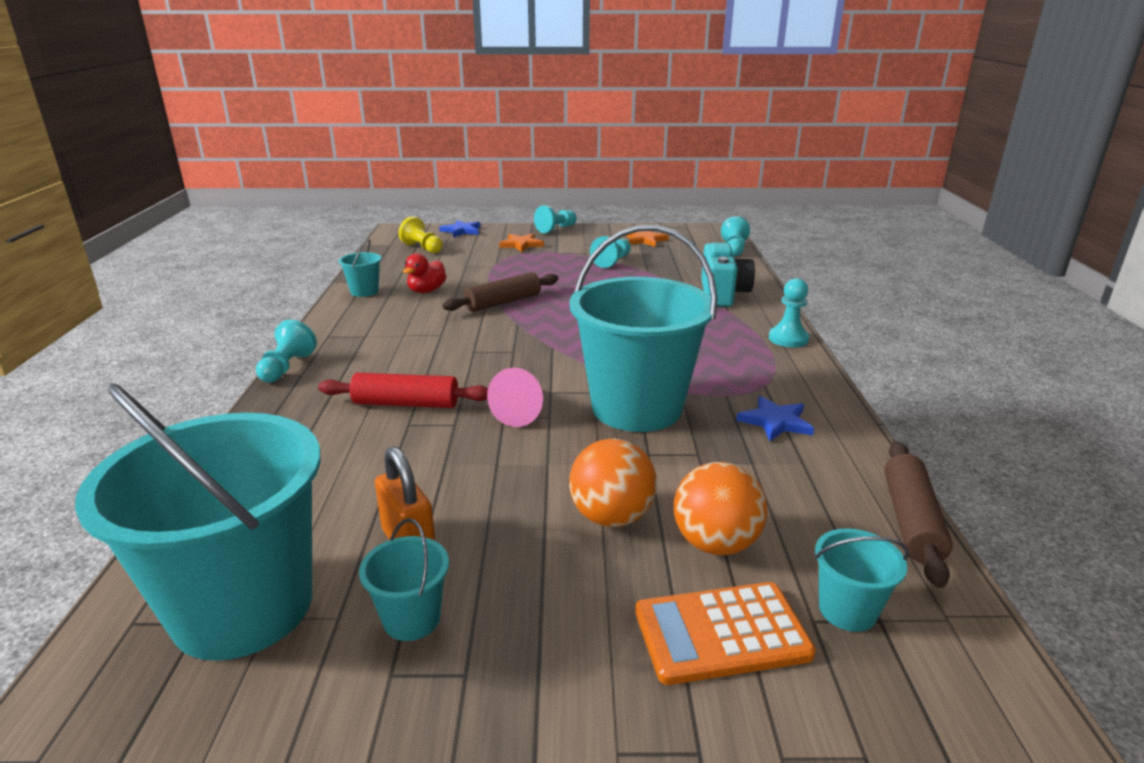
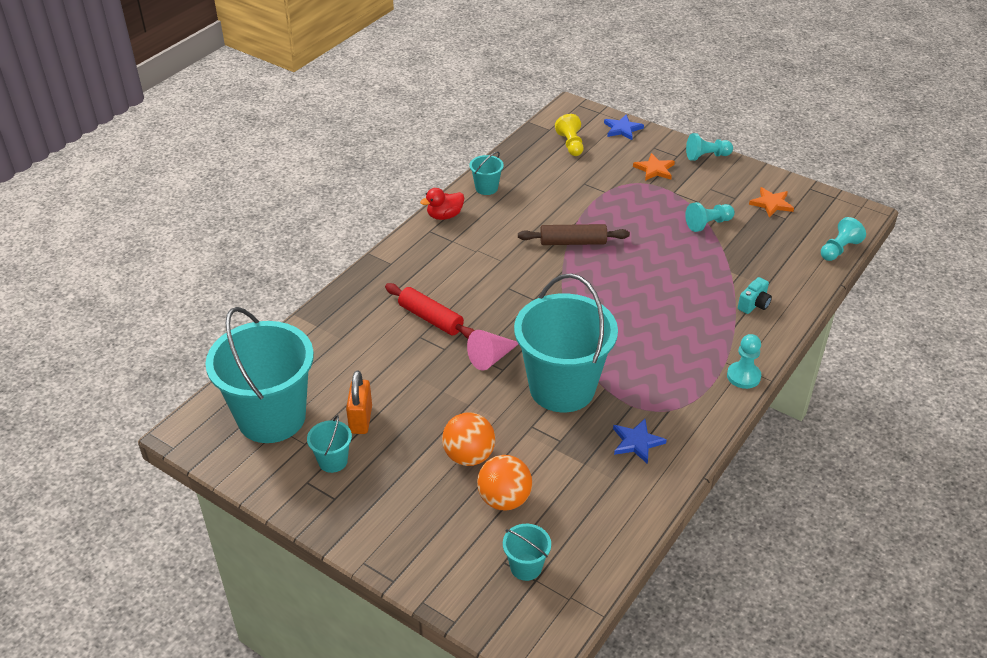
camera: 35 degrees right, 15 degrees up
turquoise pawn [256,320,317,382] -> none
red duck [403,253,446,293] -> red duck moved to [420,188,464,220]
orange calculator [635,582,816,685] -> none
turquoise camera [701,243,755,307] -> turquoise camera [738,277,772,314], size x0.54
brown rolling pin [884,441,953,588] -> none

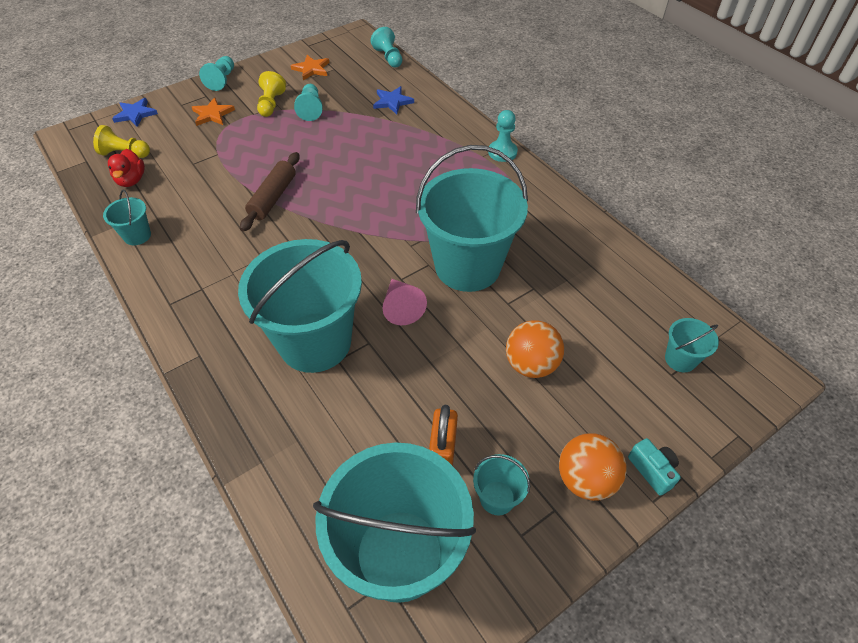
camera: 70 degrees left, 10 degrees up
orange padlock [346,370,372,434] -> orange padlock turned 75 degrees clockwise [429,405,458,466]
red rolling pin [385,283,475,339] -> turquoise bucket [238,239,362,373]
red duck [420,188,464,220] -> red duck moved to [108,149,145,187]
orange ball [477,455,532,511] -> orange ball moved to [559,434,627,501]
blue star [613,419,667,464] -> blue star moved to [373,86,414,114]
turquoise camera [738,277,772,314] -> turquoise camera moved to [628,438,681,496]
none -> yellow pawn [257,71,286,117]

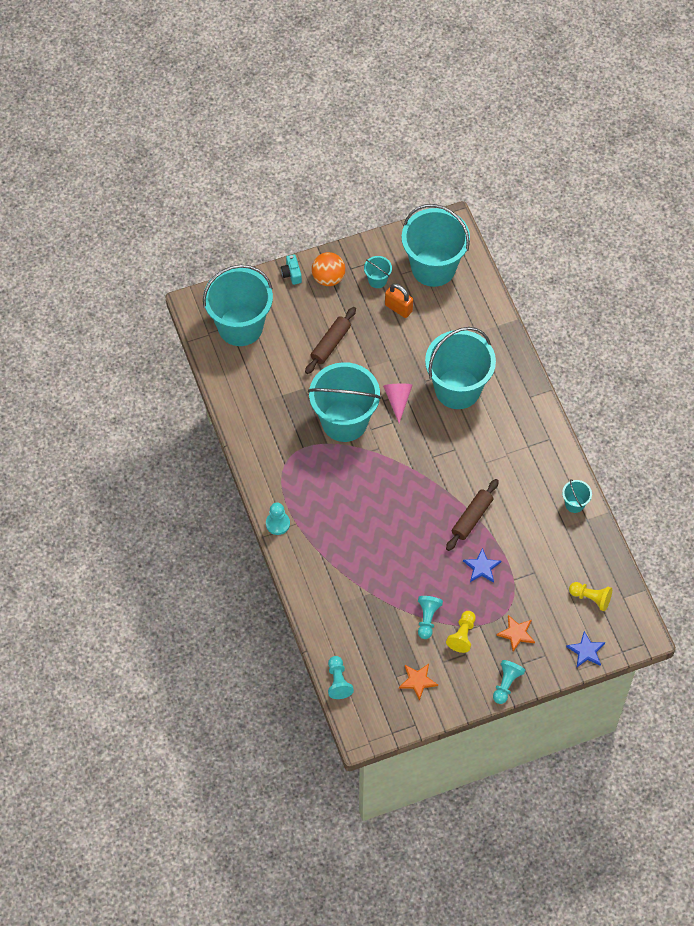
camera: 165 degrees left, 10 degrees up
red duck [108,149,145,187] -> none
blue star [373,86,414,114] -> blue star moved to [463,548,501,583]
orange padlock [429,405,458,466] -> orange padlock turned 75 degrees counterclockwise [385,283,413,318]
orange ball [506,320,564,378] -> brown rolling pin [305,307,356,374]
turquoise bucket [665,318,719,372] -> turquoise bucket [203,265,273,346], size x2.40

